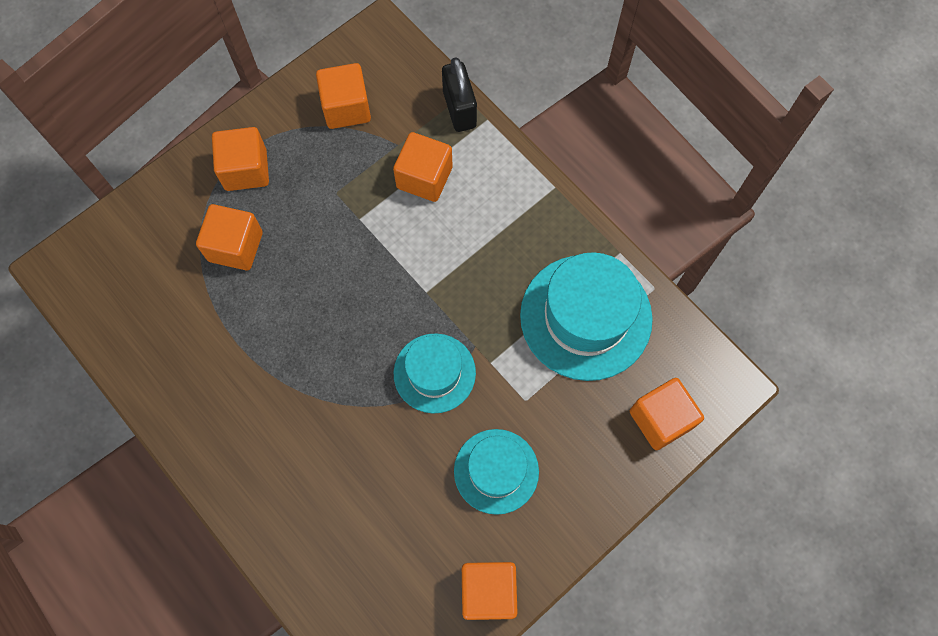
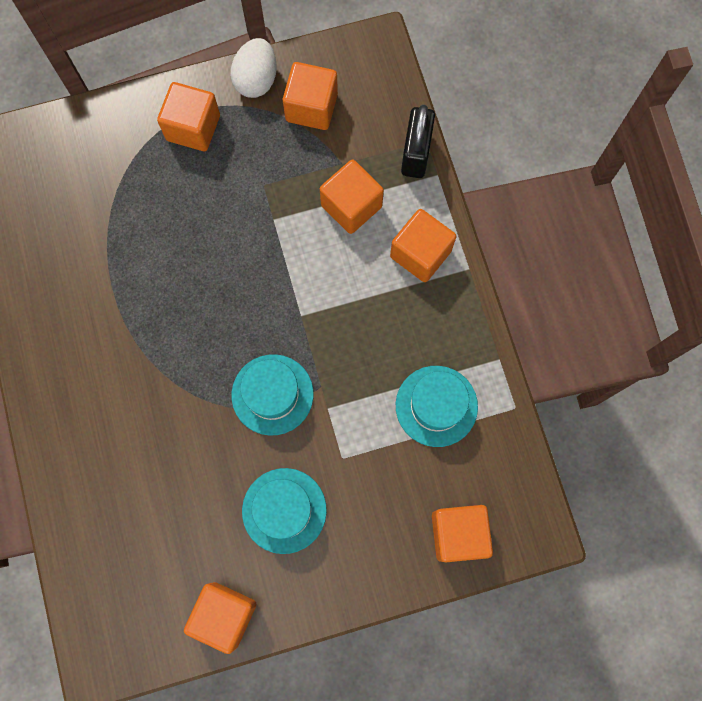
camera: 25 degrees right, 5 degrees up
orange cube [196,204,263,271] -> orange cube moved to [390,209,456,282]
turquoise hat [520,252,653,381] -> turquoise hat [396,366,478,447], size x0.61
none -> white egg [230,38,277,98]

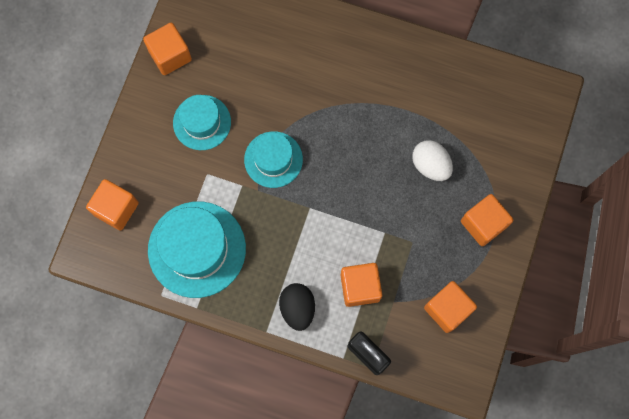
camera: 125 degrees right, 0 degrees up
white egg [230,38,277,98] -> white egg moved to [412,140,453,181]
orange cube [390,209,456,282] -> black egg [279,283,315,331]
turquoise hat [396,366,478,447] -> turquoise hat [148,201,246,298], size x1.63

